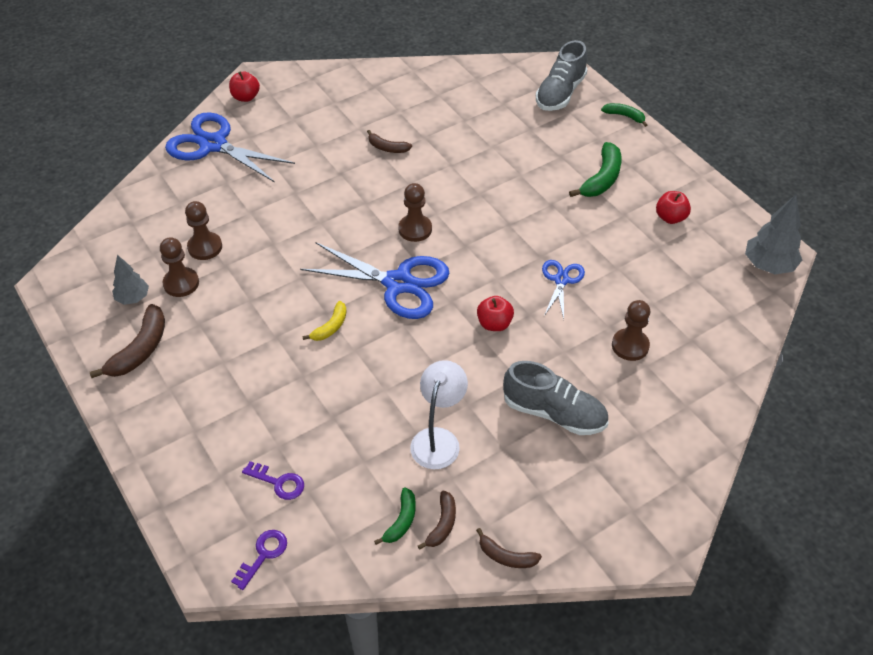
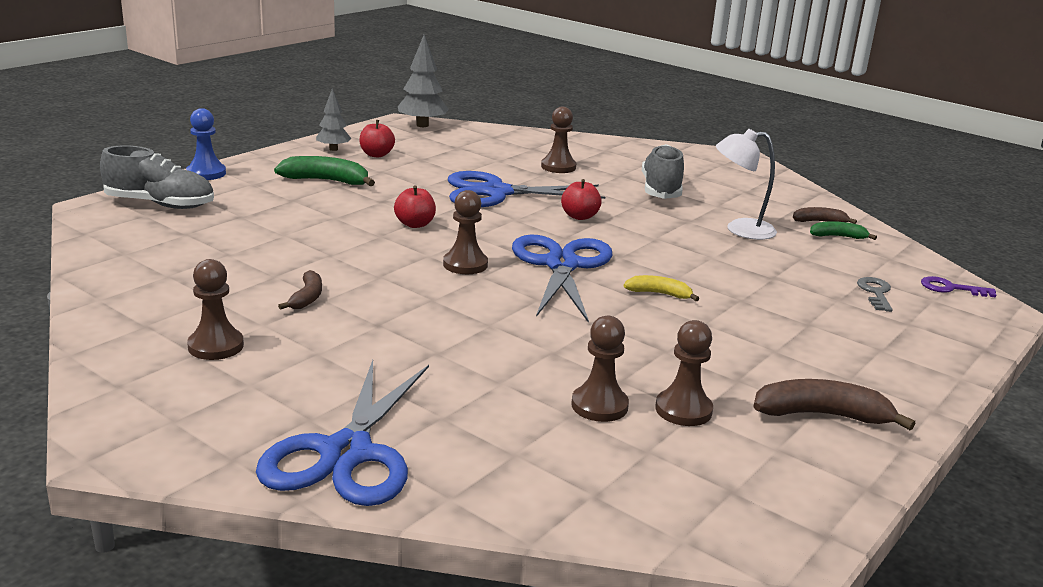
camera: 110 degrees left, 25 degrees down
grey tree [112,255,149,305] -> grey tree moved to [316,88,352,151]
red apple [229,71,260,102] -> red apple moved to [394,185,436,228]
purple key [242,461,304,500] -> grey key [857,277,892,312]
brown banana [476,528,542,568] -> none
blue scissors [542,260,585,319] -> blue scissors [448,171,605,207], size x1.91
green banana [601,103,647,127] -> blue pawn [186,108,226,180]
none -> brown pawn [187,259,244,360]

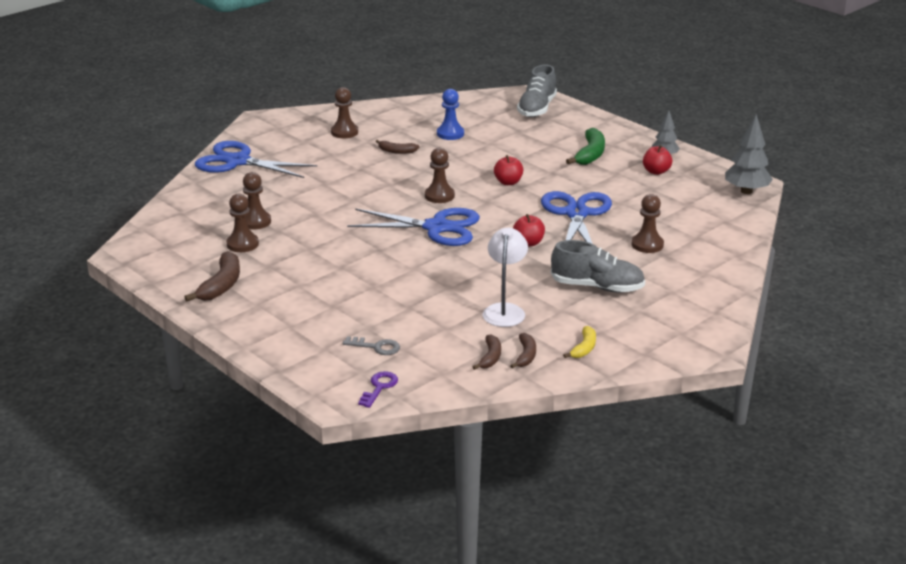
camera: 100 degrees right, 5 degrees up
blue pawn [186,108,226,180] -> blue pawn moved to [437,89,464,140]
yellow banana [624,275,699,301] -> yellow banana moved to [563,326,596,358]
green banana [810,221,877,240] -> brown banana [473,334,501,370]

